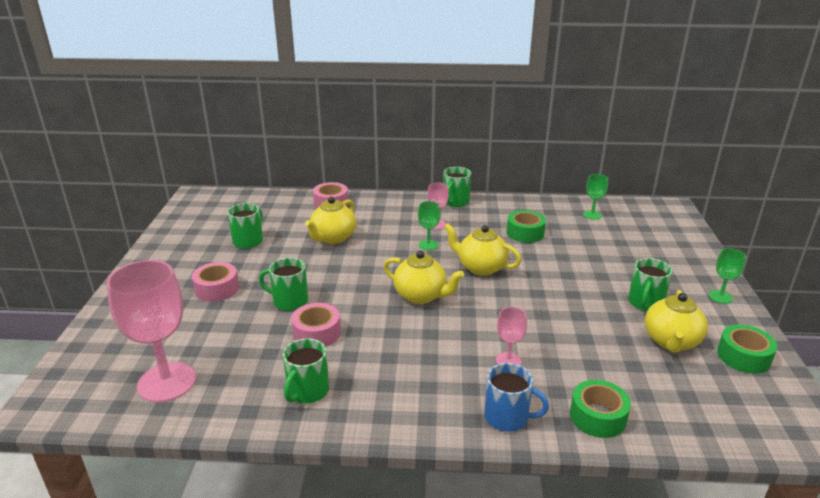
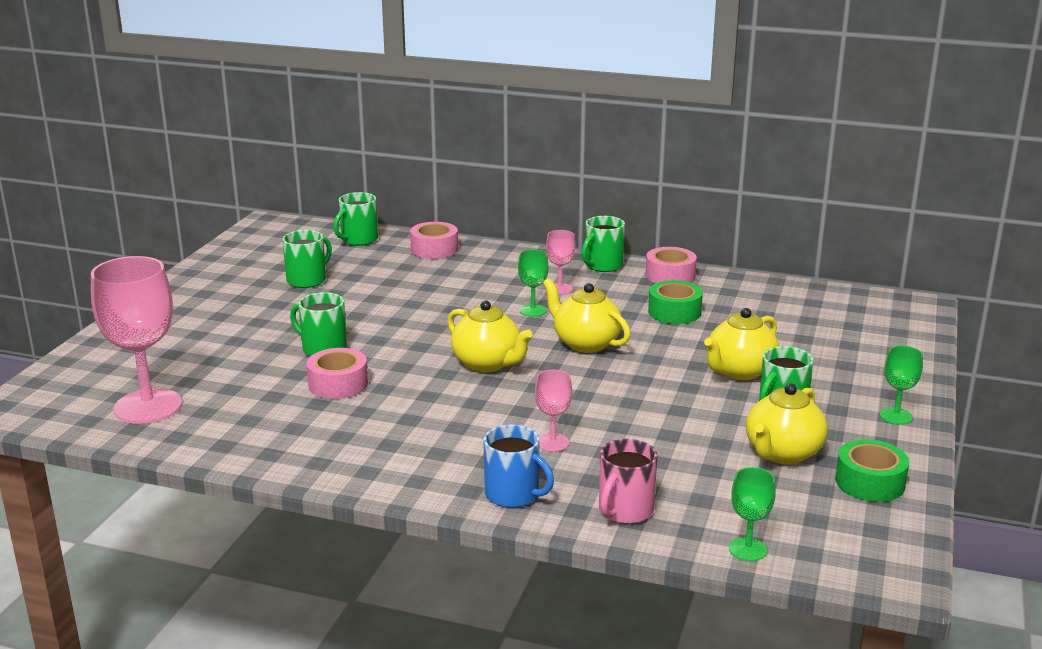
camera: 15 degrees right, 5 degrees down
pink tape [192,262,239,302] -> pink tape moved to [646,247,697,284]
green mug [283,338,329,403] -> green mug moved to [333,192,378,246]
yellow teapot [305,197,356,244] -> yellow teapot moved to [704,308,779,380]
green tape [570,380,631,438] -> pink mug [599,439,658,524]
green goblet [583,174,608,220] -> green goblet moved to [729,467,776,561]

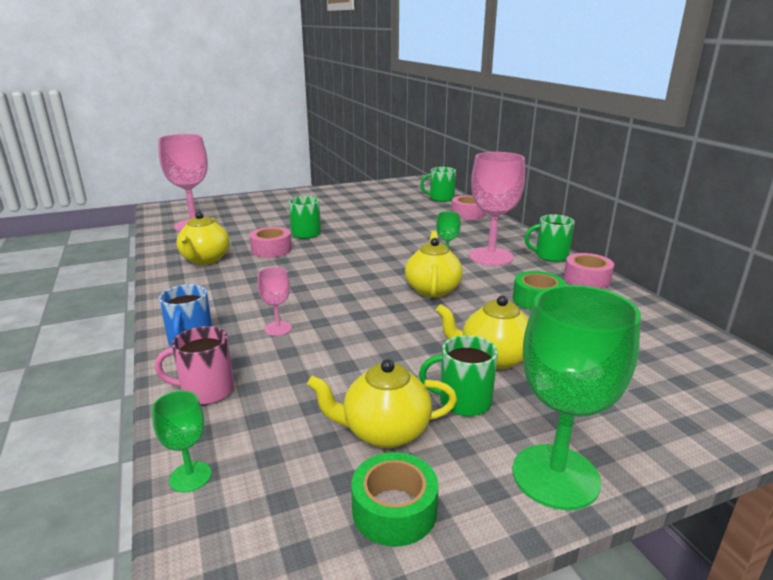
camera: 50 degrees right, 0 degrees up
green mug [282,230,332,288] -> none
yellow teapot [447,301,533,372] -> yellow teapot moved to [176,212,230,265]
pink goblet [546,230,576,295] -> pink goblet [469,152,525,266], size x2.12
green goblet [880,346,923,425] -> green goblet [513,285,641,510], size x2.12

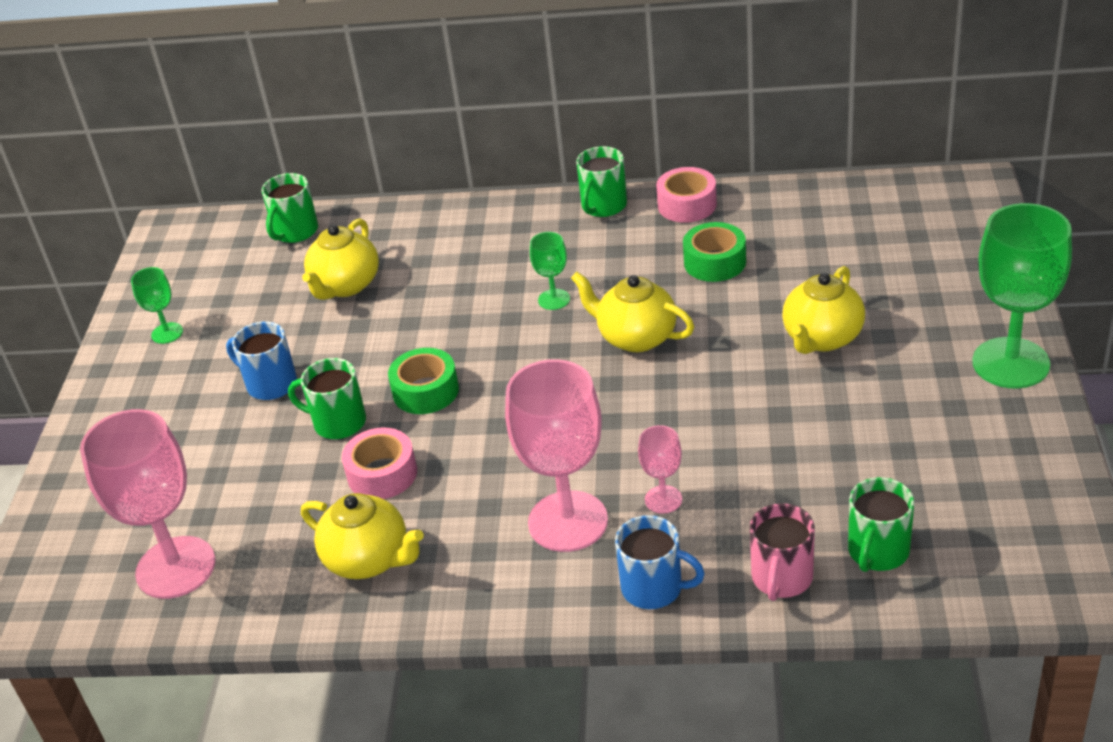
camera: 60 degrees left, 15 degrees up
green goblet [152,391,211,492] -> green goblet moved to [131,267,183,344]
yellow teapot [307,359,457,448] -> yellow teapot moved to [302,219,379,300]
green tape [351,452,438,547] -> green tape moved to [388,348,459,414]
green mug [419,335,498,416] -> green mug moved to [848,477,914,572]
pink tape [451,195,485,220] -> none
pink goblet [469,152,525,266] -> pink goblet moved to [505,359,608,552]
none -> blue mug [226,321,297,400]

